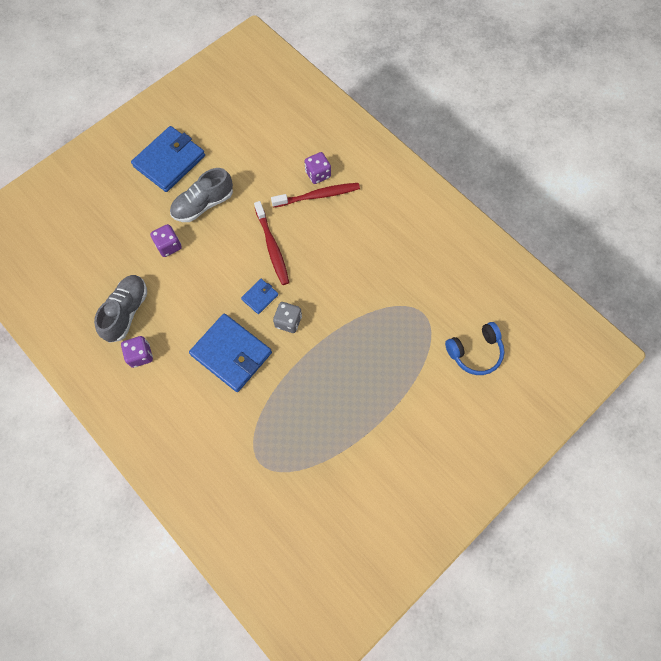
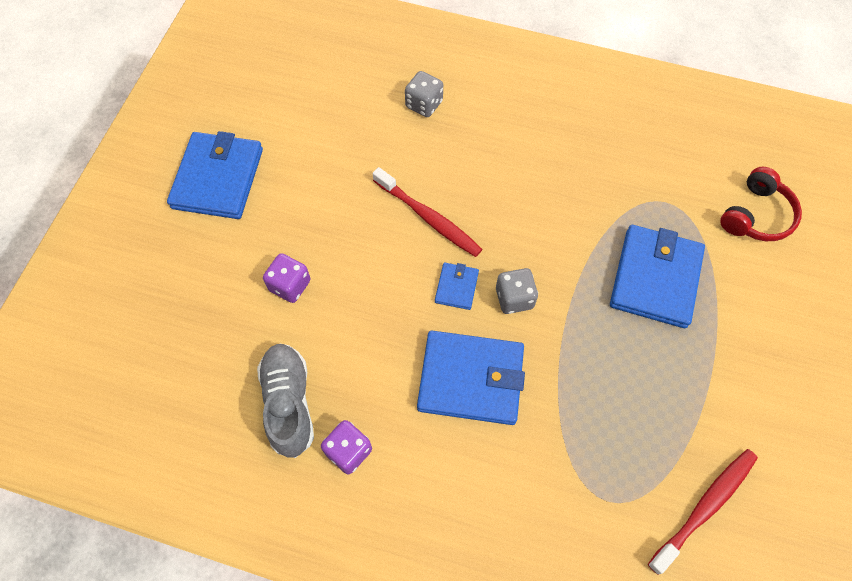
camera: 30 degrees left, 5 degrees down
grey shoe [170,168,233,222] -> none
red toothbrush [271,183,360,208] -> red toothbrush moved to [648,449,758,575]
purple dice [305,152,331,184] -> grey dice [405,71,443,117]
blue headphones [445,322,505,375] -> red headphones [720,167,802,241]
none -> blue wallet [610,225,705,328]

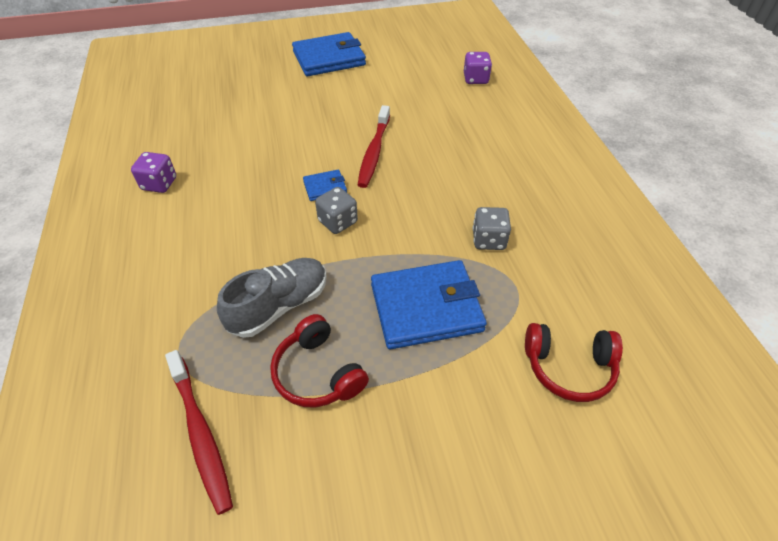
camera: 60 degrees right, 15 degrees down
grey shoe [257,344,314,458] -> grey shoe moved to [217,258,327,338]
purple dice [263,253,310,303] -> purple dice moved to [464,52,492,84]
grey dice [405,71,443,117] -> grey dice moved to [473,207,511,250]
blue wallet [417,331,525,425] -> none
red toothbrush [648,449,758,575] -> red toothbrush turned 45 degrees clockwise [165,350,233,515]
none -> red headphones [270,314,369,408]

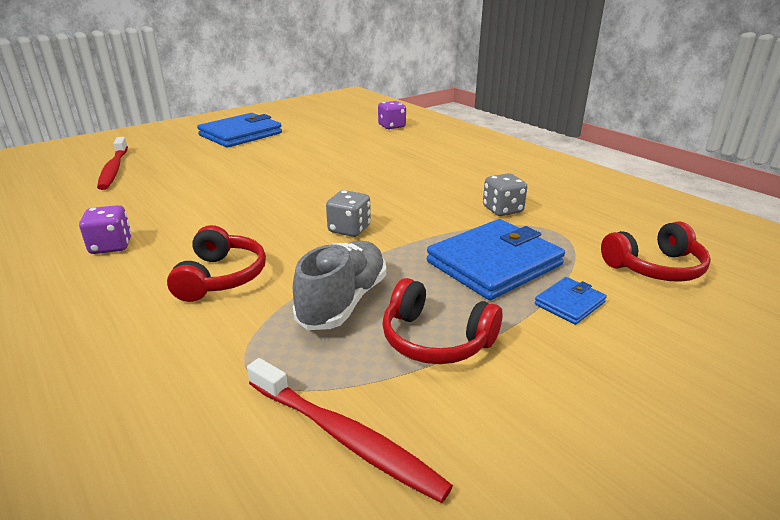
camera: 25 degrees left, 20 degrees down
blue wallet [303,169,347,201] -> blue wallet moved to [534,277,607,325]
red toothbrush [358,105,390,188] -> red toothbrush moved to [97,137,128,190]
none -> red headphones [167,225,266,302]

